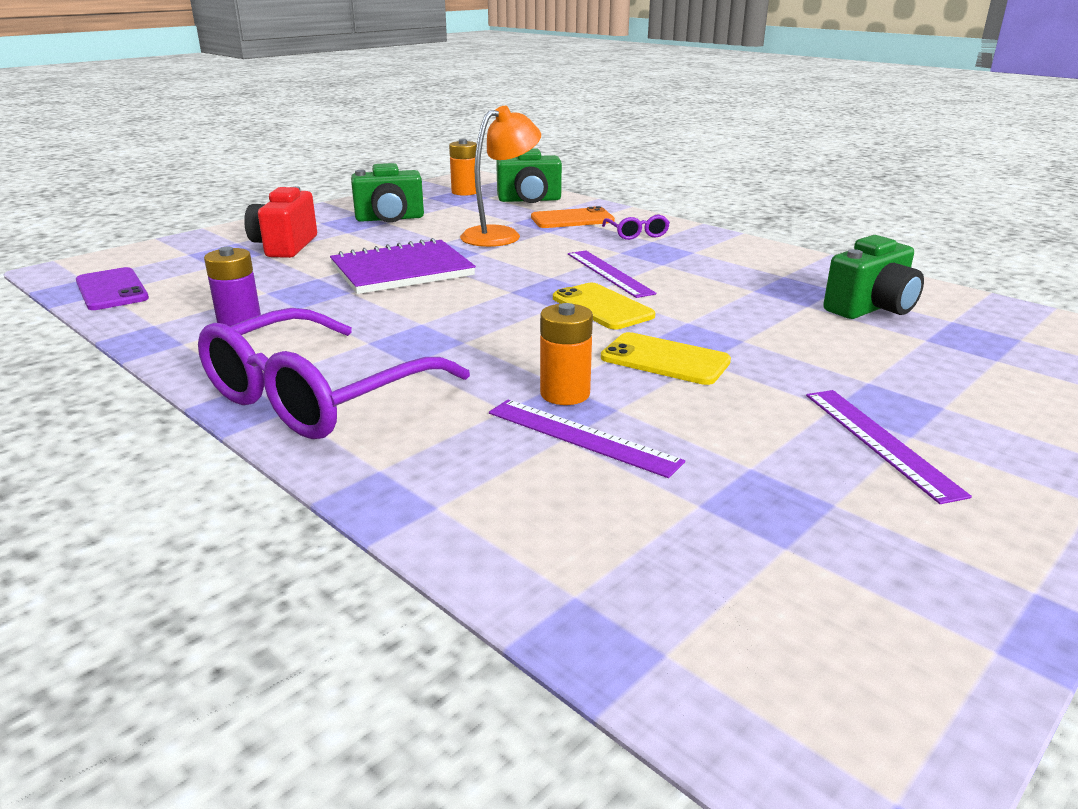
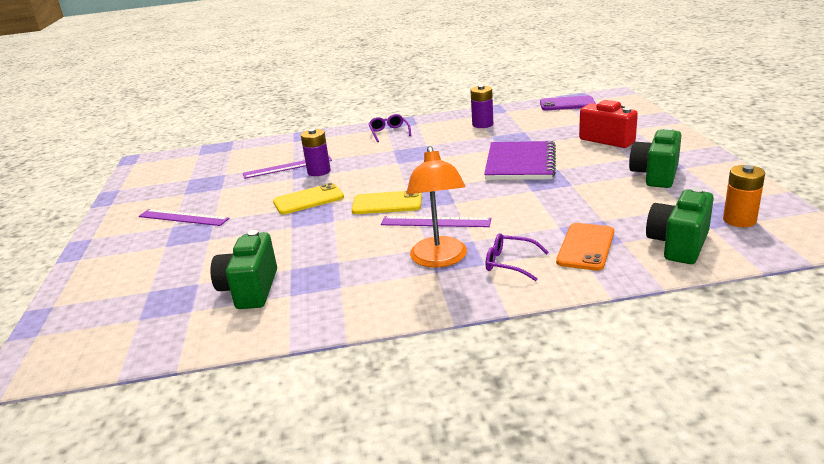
camera: 130 degrees right, 0 degrees up
purple glasses [198,308,470,439] -> purple glasses [369,114,411,142], size x0.43
orange lamp [460,106,541,247] -> orange lamp moved to [406,146,467,268]
orange battery [540,303,593,405] -> purple battery [301,129,331,176]

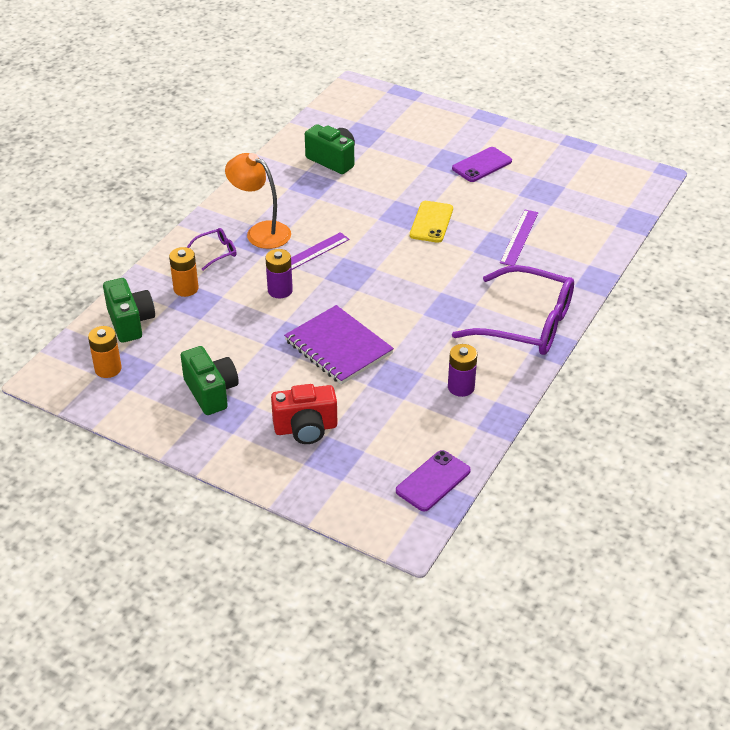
camera: 125 degrees right, 15 degrees up
purple ruler [138,209,230,226] -> purple phone [452,147,512,182]
purple battery [301,129,331,176] -> purple battery moved to [266,249,293,298]
yellow phone [352,191,422,214] -> none
purple glasses [369,114,411,142] -> purple glasses [452,265,574,355], size x2.34
orange phone [556,223,614,271] -> orange battery [169,247,199,297]

